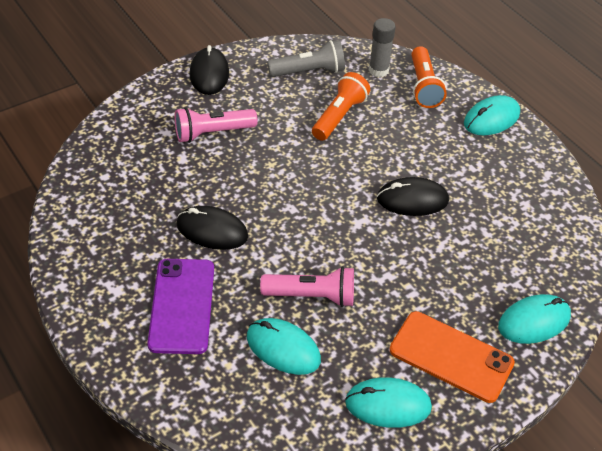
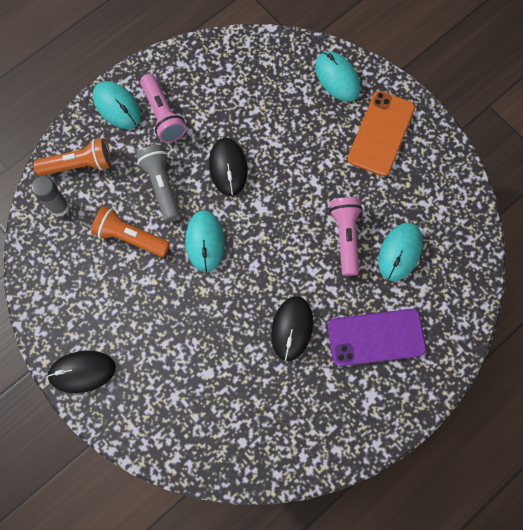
camera: 95 degrees left, 25 degrees up
pink flashlight [175,107,258,143] -> pink flashlight moved to [140,74,187,143]
grey flashlight [268,40,345,77] -> grey flashlight moved to [136,145,180,221]
turquoise mouse [345,377,432,428] -> turquoise mouse moved to [185,210,225,272]

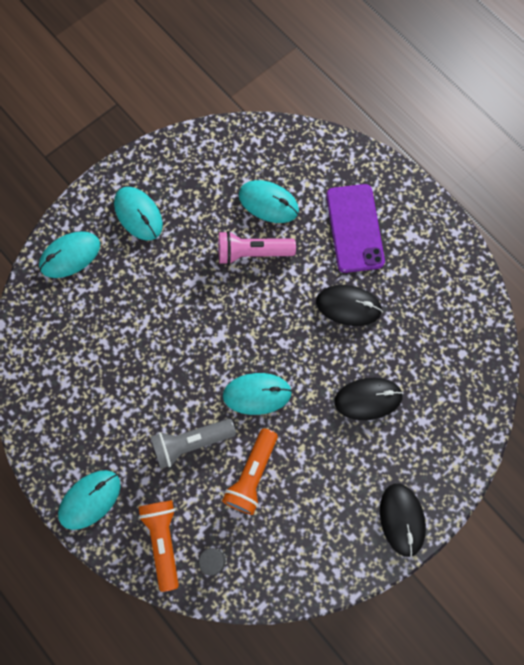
camera: 90 degrees left, 0 degrees up
pink flashlight [140,74,187,143] -> none
black mouse [209,138,248,196] -> black mouse moved to [334,378,403,420]
orange phone [347,91,415,176] -> turquoise mouse [114,187,163,240]

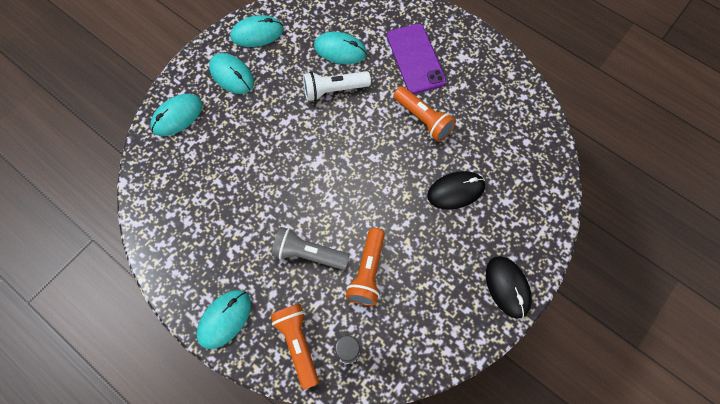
camera: 10 degrees left, 5 degrees down
grey flashlight [151,419,236,469] -> grey flashlight turned 45 degrees clockwise [272,227,350,270]
pink flashlight [218,231,296,265] -> white flashlight [303,71,371,101]
turquoise mouse [223,373,292,415] -> turquoise mouse moved to [230,15,283,47]
black mouse [316,285,383,326] -> orange flashlight [393,86,456,142]

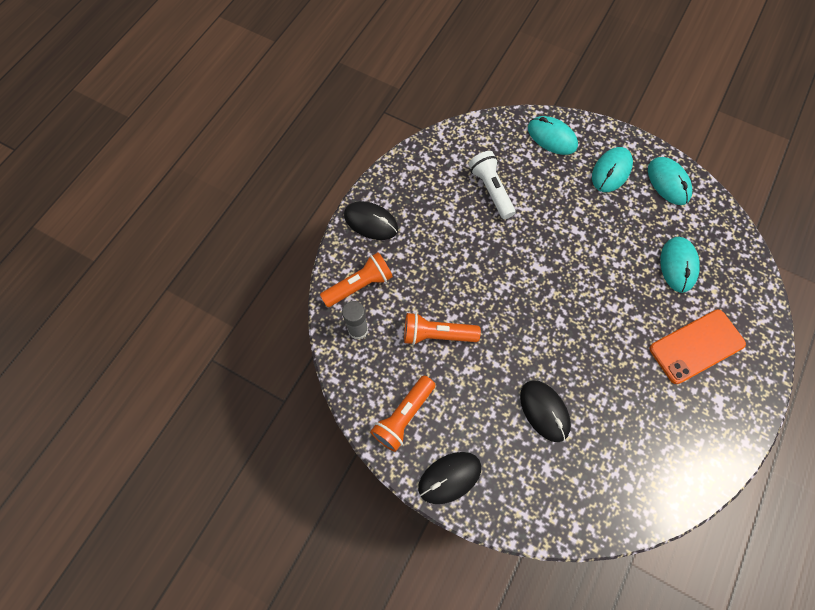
camera: 80 degrees right, 0 degrees up
turquoise mouse [197,290,251,349] -> black mouse [344,201,398,240]
grey flashlight [272,227,350,270] -> none
white flashlight [303,71,371,101] -> white flashlight moved to [469,151,516,219]
purple phone [387,24,446,94] -> orange phone [650,309,746,384]
orange flashlight [393,86,456,142] -> orange flashlight moved to [370,376,435,452]

